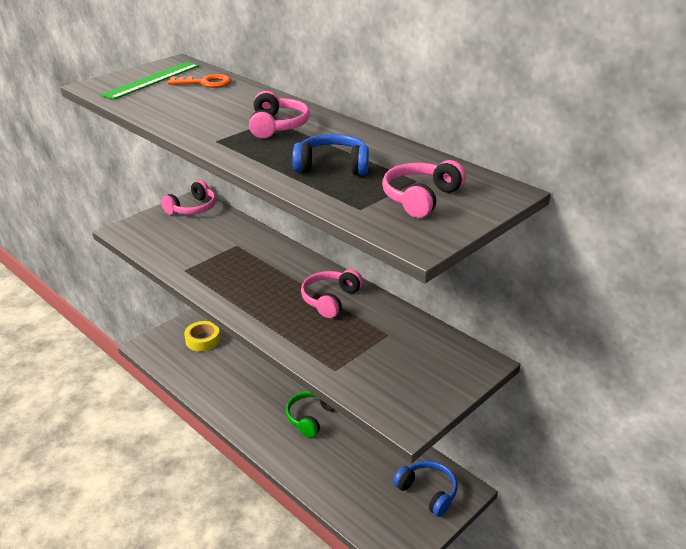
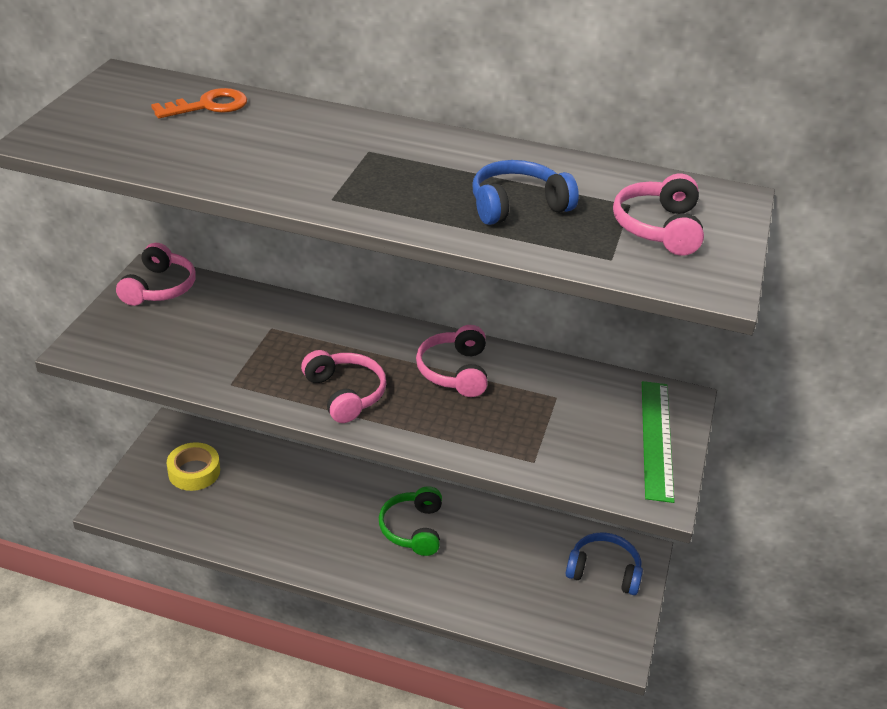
camera: 30 degrees left, 5 degrees up
green ruler [101,62,199,100] -> green ruler moved to [642,381,674,503]
pink headphones [249,91,310,138] -> pink headphones moved to [301,350,386,423]

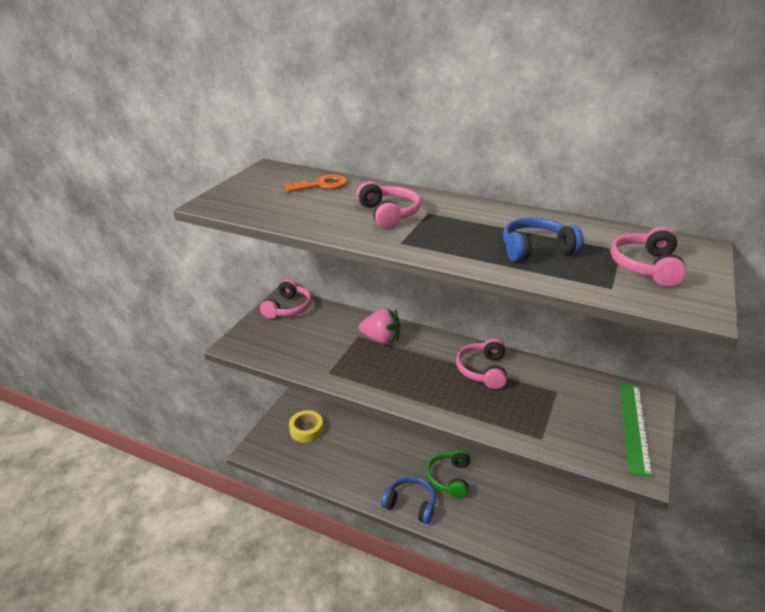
camera: 10 degrees right, 5 degrees down
pink headphones [301,350,386,423] -> pink headphones moved to [356,181,421,229]
blue headphones [565,532,643,595] -> blue headphones moved to [381,477,436,524]
none -> pink strawberry [359,308,401,345]

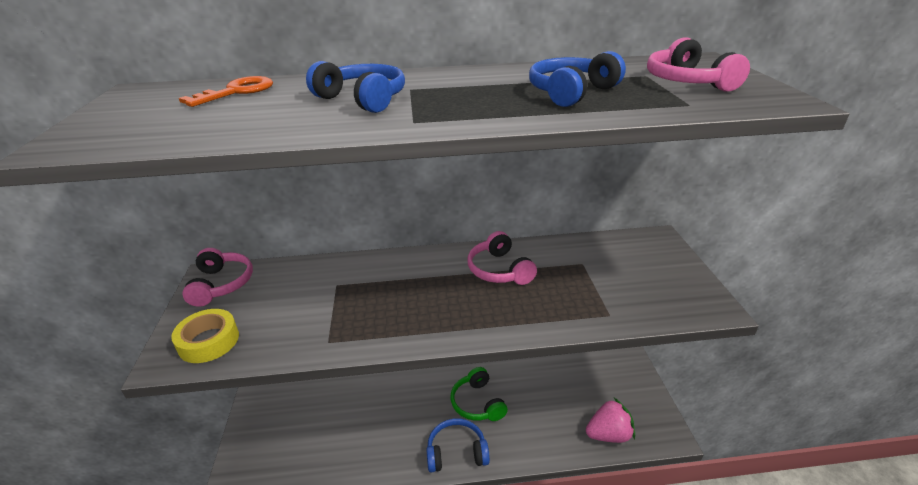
camera: 30 degrees left, 0 degrees up
yellow tape [289,411,323,443] -> yellow tape moved to [171,309,239,363]
pink headphones [356,181,421,229] -> blue headphones [306,61,405,113]
pink strawberry [359,308,401,345] -> pink strawberry moved to [586,398,635,443]
green ruler [619,383,653,477] -> none

